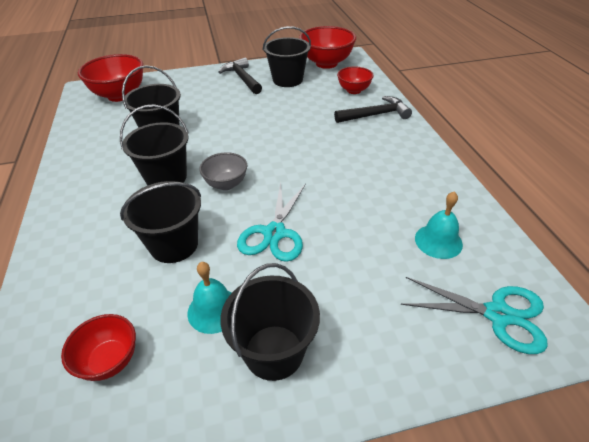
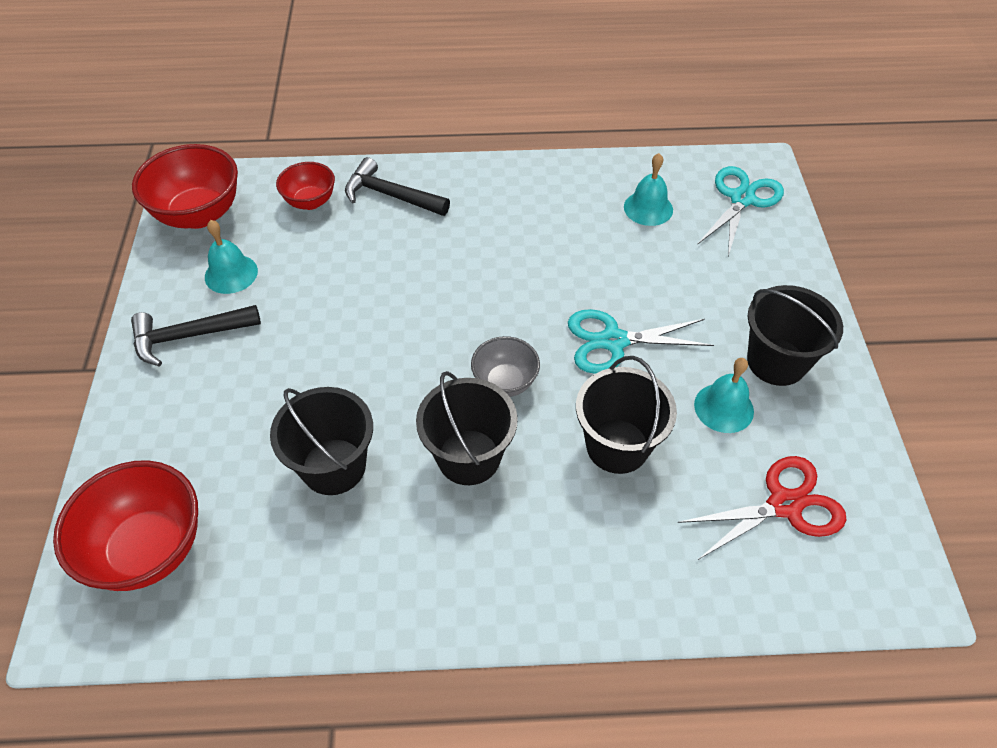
camera: 80 degrees left, 10 degrees up
red bowl [61,314,136,381] -> red scissors [678,456,847,560]
turquoise scissors [237,182,306,262] -> turquoise scissors turned 150 degrees clockwise [568,309,714,374]
black bucket [263,26,311,87] -> turquoise bell [205,220,258,294]
black hammer [334,96,412,123] -> black hammer turned 60 degrees counterclockwise [345,157,450,216]

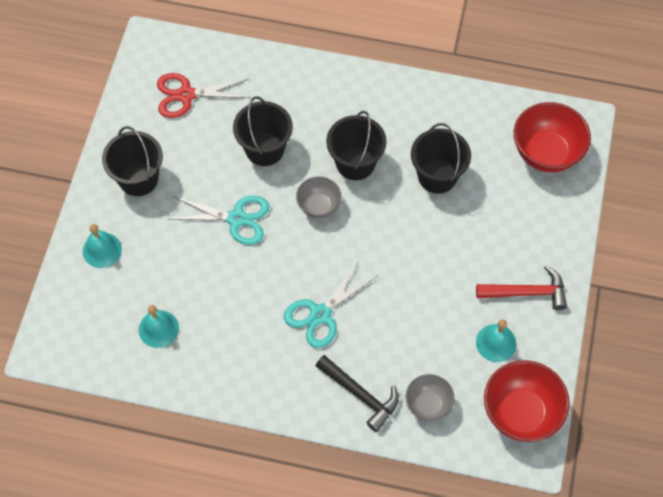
camera: 165 degrees left, 10 degrees up
black hammer [131,305,261,367] -> red hammer [476,265,567,310]
red bowl [276,162,335,210] -> grey bowl [406,374,455,421]
turquoise bell [694,358,754,433] -> turquoise bell moved to [83,224,122,268]
turquoise scissors [697,166,784,256] -> turquoise scissors moved to [284,261,377,348]

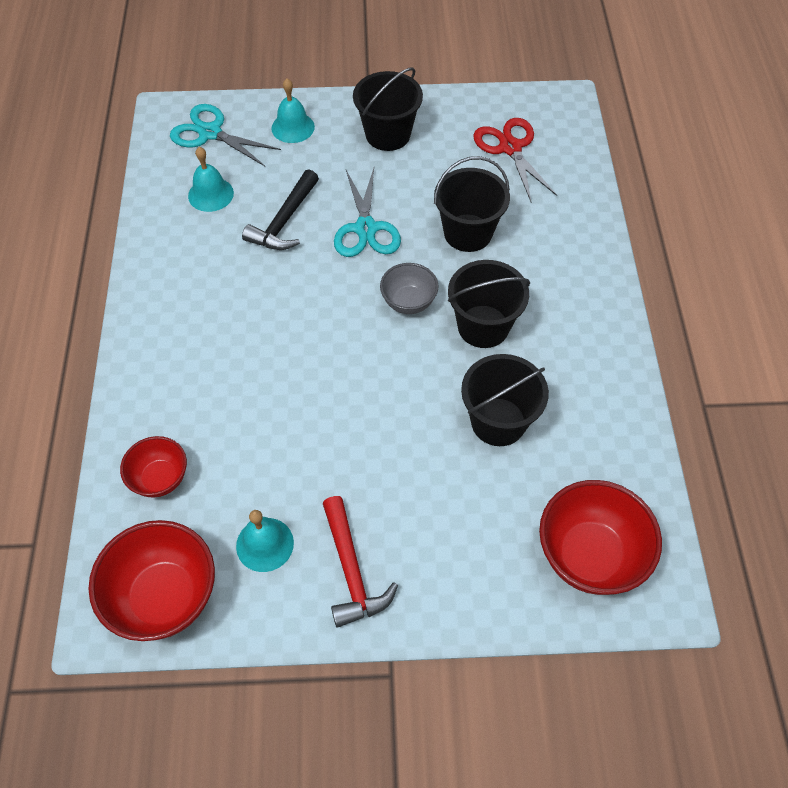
camera: 75 degrees right, 5 degrees down
turquoise scissors [284,261,377,348] -> turquoise scissors moved to [170,104,281,166]
black hammer [316,355,399,432] -> black hammer moved to [242,169,319,250]
grey bowl [406,374,455,421] -> red bowl [120,436,187,498]

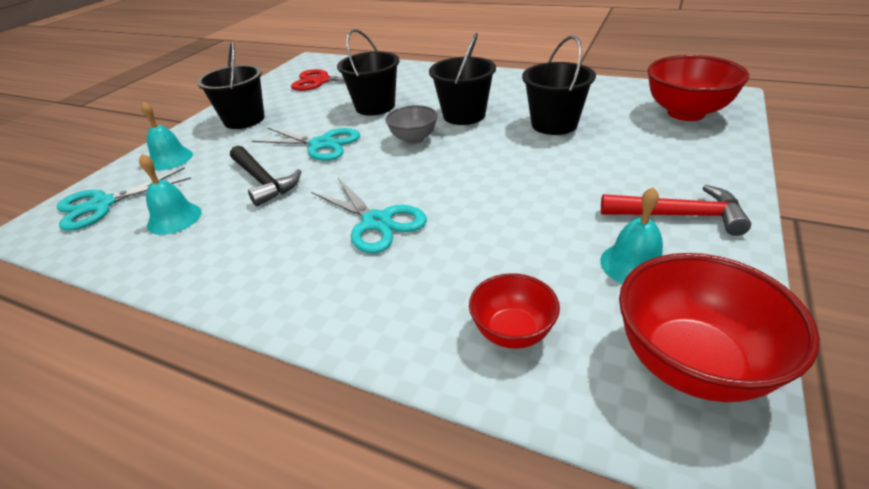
camera: 60 degrees left, 20 degrees down
none -> turquoise scissors [311,178,427,253]

